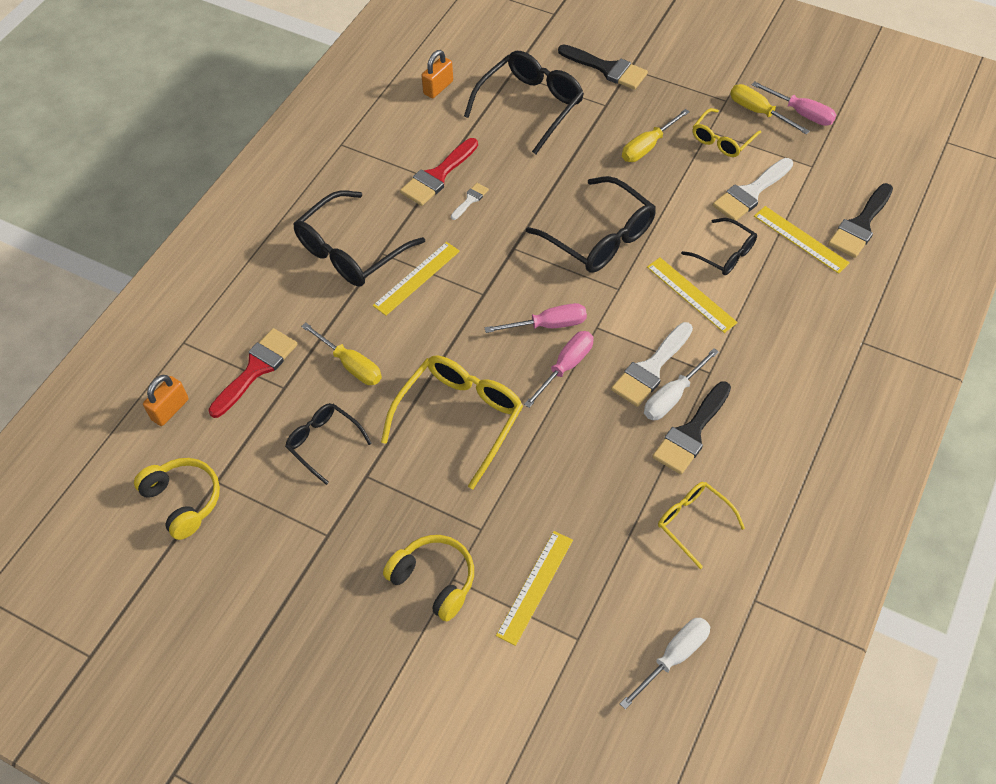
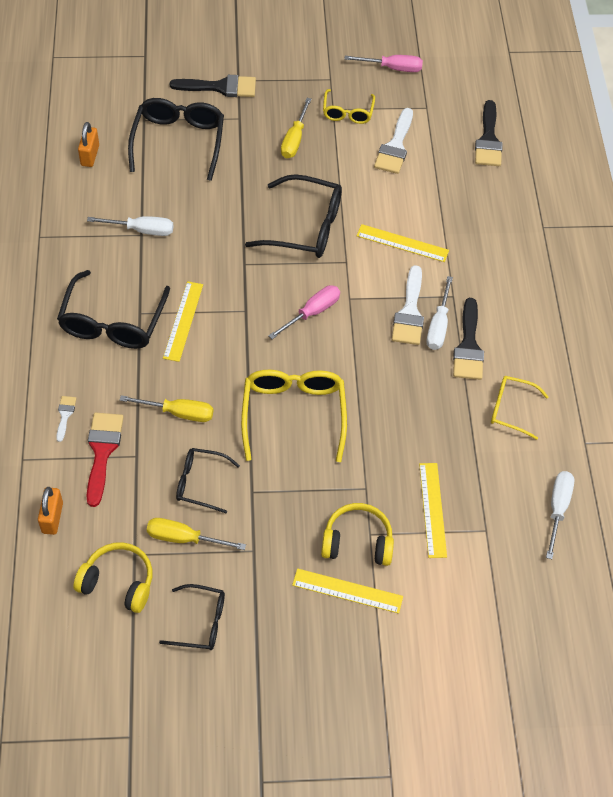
camera: 35 degrees left, 0 degrees up
red brush [400,138,478,206] -> white screwdriver [87,216,173,236]
white brush [451,183,489,220] -> white brush moved to [56,396,77,442]
pink screwdriver [524,331,593,408] -> none
black glasses [681,218,757,275] -> black glasses moved to [159,584,225,650]
yellow screwdriver [730,84,810,135] -> yellow screwdriver moved to [147,518,246,550]
yellow ruler [754,206,850,274] -> yellow ruler moved to [292,568,403,614]

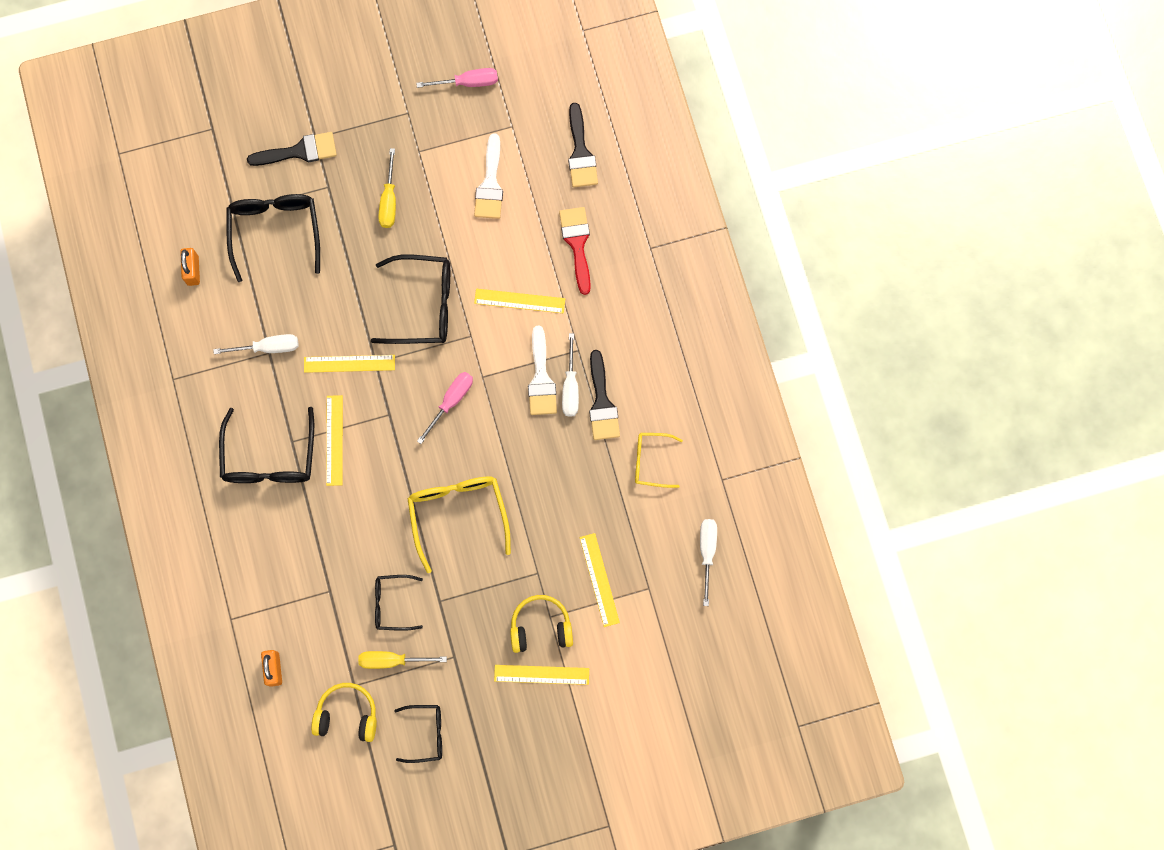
camera: 10 degrees left, 20 degrees up
white brush [56,396,77,442] -> none
red brush [87,412,124,507] -> red brush moved to [559,207,591,295]
yellow screwdriver [119,395,213,422] -> none
yellow glasses [323,89,375,124] -> none
none -> yellow ruler [304,355,395,373]

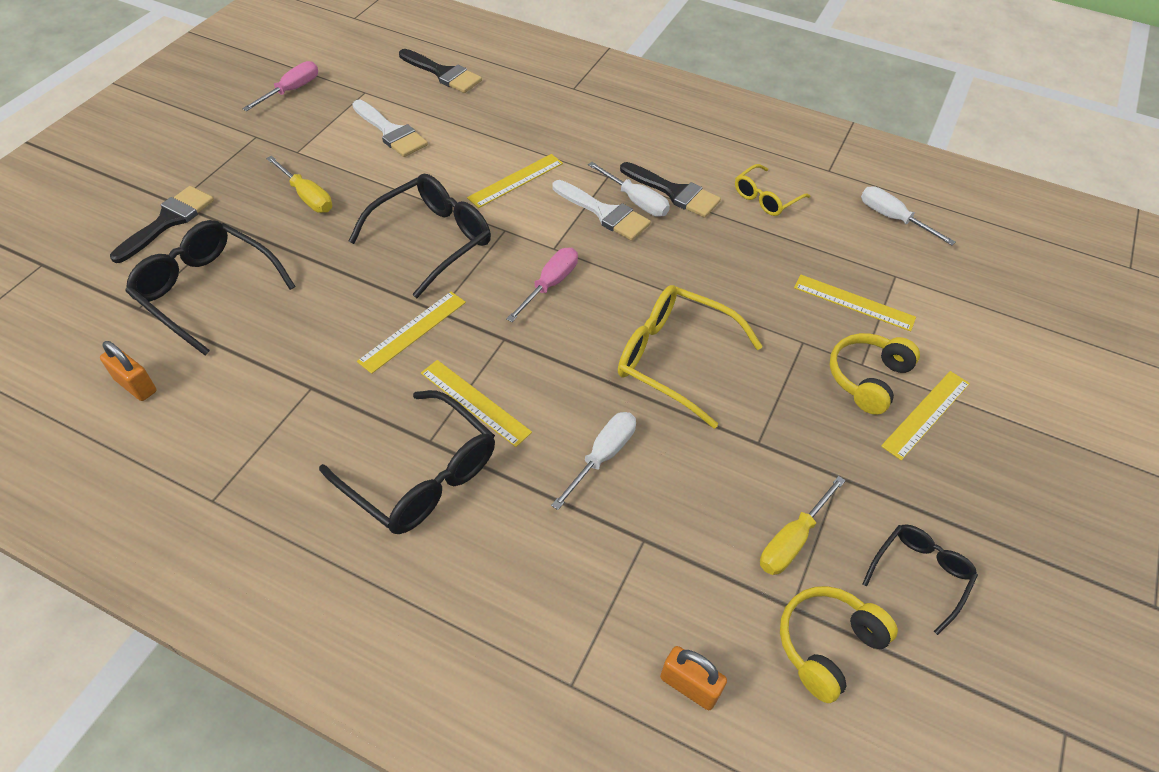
camera: 50 degrees left, 25 degrees down
white screwdriver [213,334,298,354] -> white screwdriver moved to [551,412,636,510]
black glasses [375,575,423,631] -> none
pink screwdriver [417,372,473,444] -> pink screwdriver turned 45 degrees clockwise [506,248,578,322]
red brush [559,207,591,295] -> none

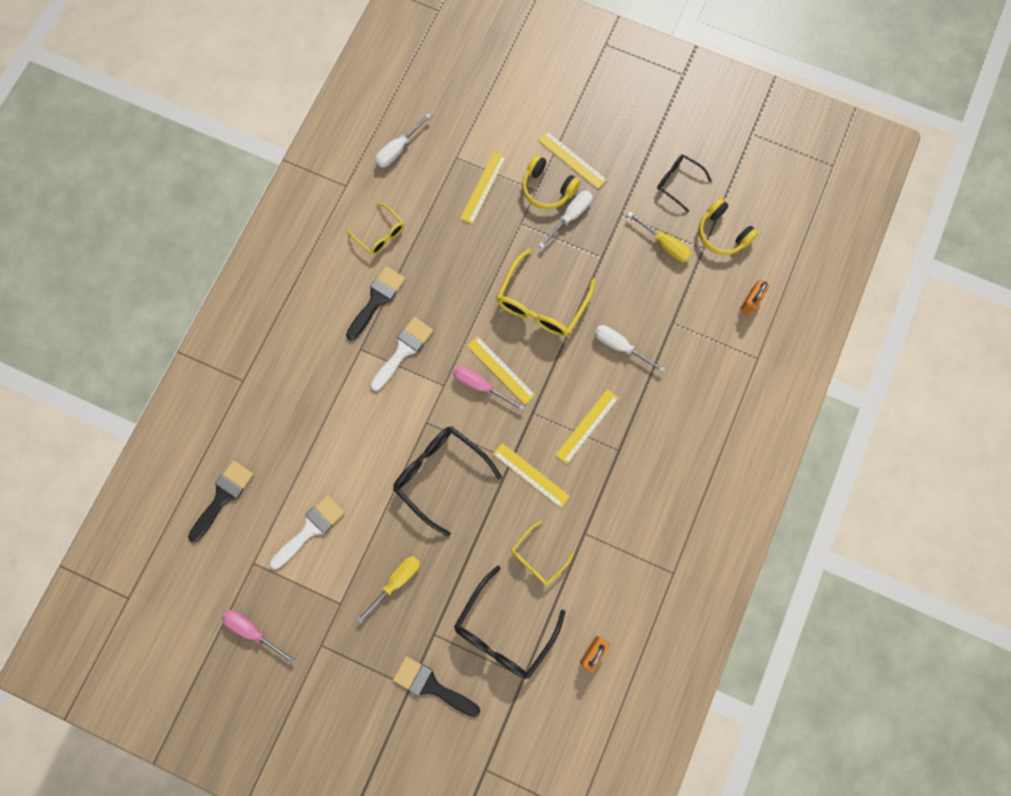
camera: 90 degrees left, 25 degrees up
black glasses [319,390,495,534] -> none
yellow ruler [467,154,563,208] -> yellow ruler moved to [467,336,535,405]
white screwdriver [588,162,670,217] -> white screwdriver moved to [539,190,593,249]
none -> yellow glasses [511,521,574,585]

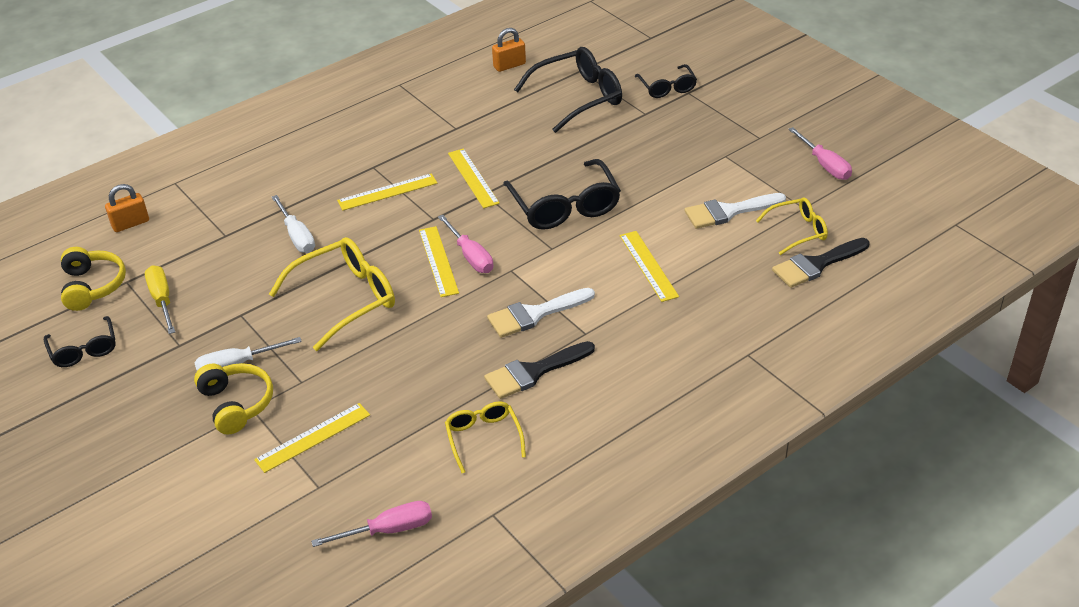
camera: 150 degrees left, 35 degrees down
yellow screwdriver [356,556,420,623] -> none
white screwdriver [375,114,431,168] -> pink screwdriver [311,501,432,547]
black brush [393,656,480,717] -> black glasses [635,64,697,98]
yellow glasses [511,521,574,585] -> yellow glasses moved to [756,198,828,255]
yellow ruler [538,131,607,189] -> yellow ruler moved to [620,231,679,302]

